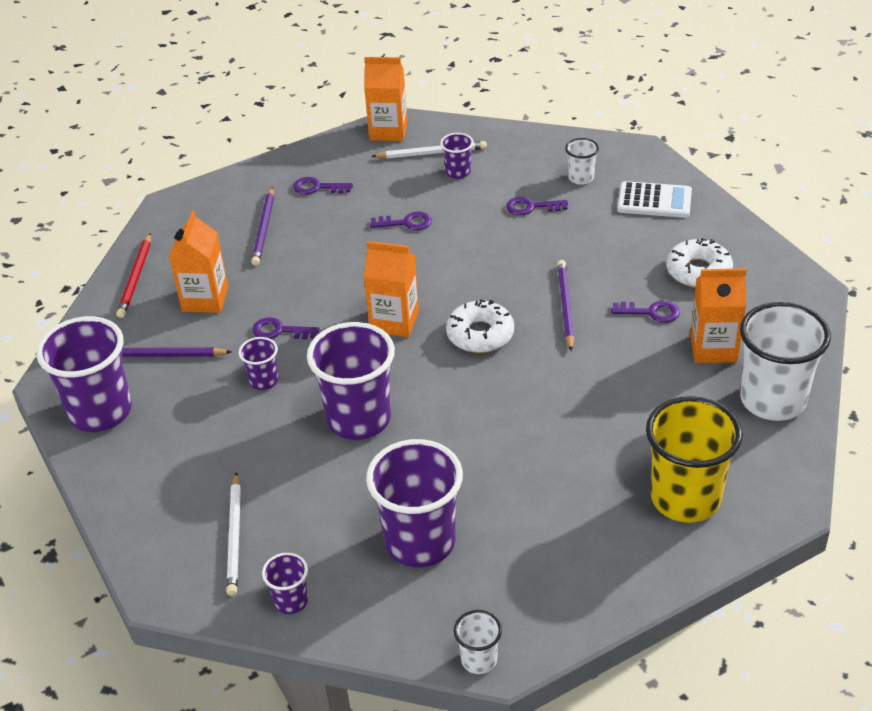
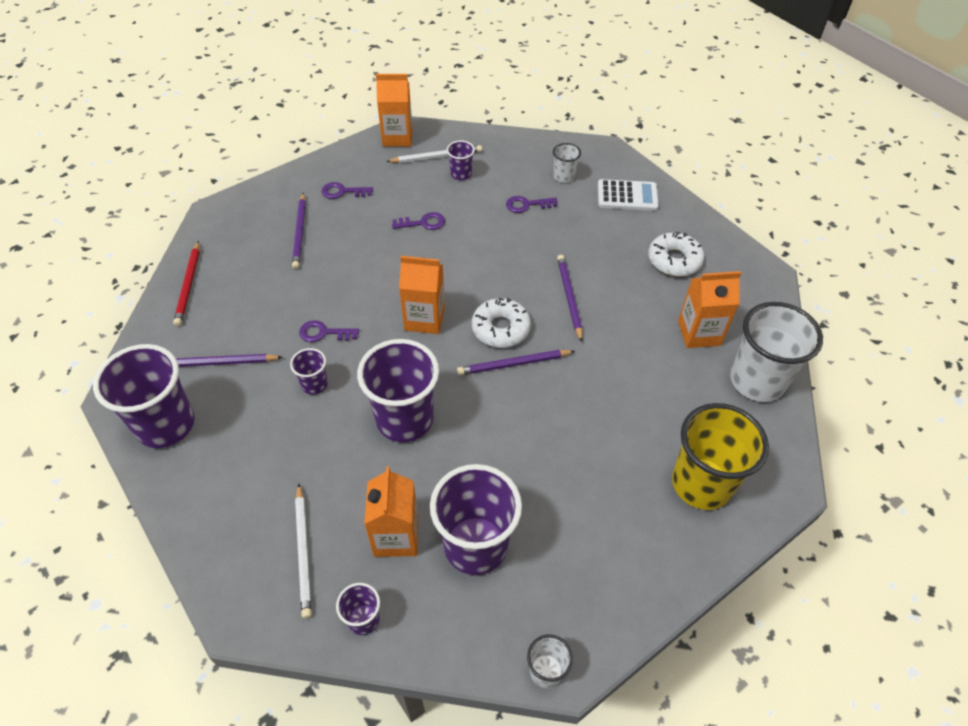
camera: 10 degrees left, 10 degrees up
orange carton [169,211,228,313] -> orange carton moved to [364,467,418,557]
purple key [611,301,680,323] -> none
none -> purple pencil [457,350,575,375]

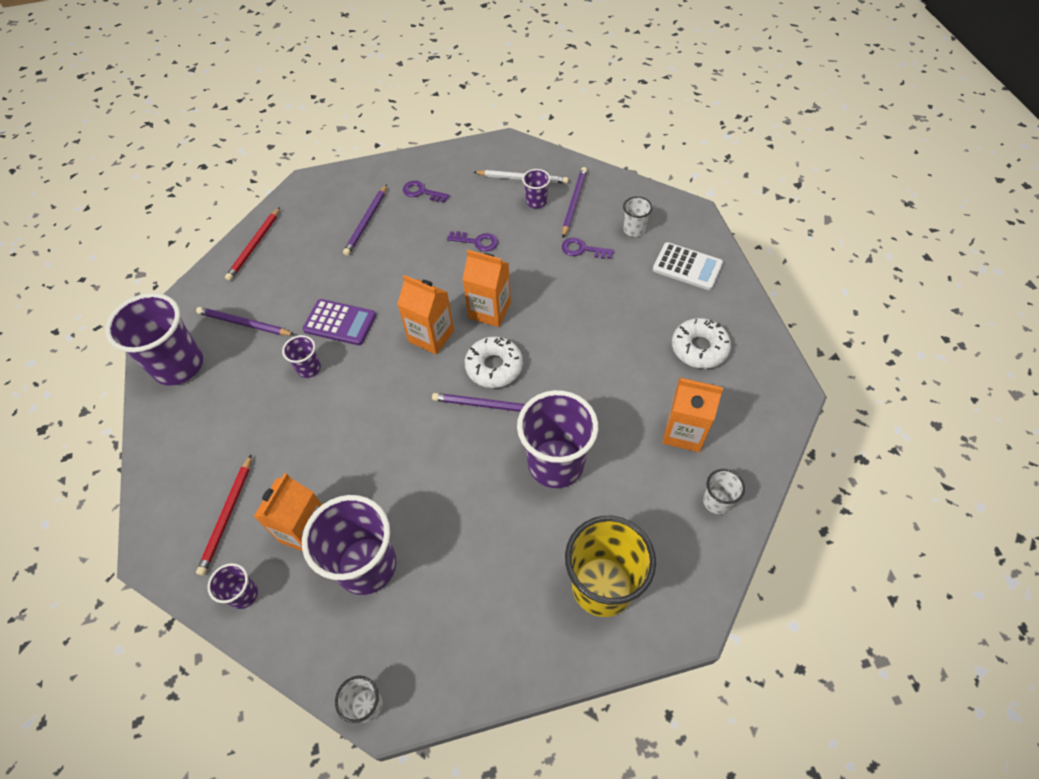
camera: 25 degrees right, 5 degrees up
white pencil [295,484,312,619] -> red pencil [196,454,252,576]
purple key [299,320,359,342] -> purple calculator [302,299,376,345]
purple cup [357,339,439,442] -> purple cup moved to [517,390,598,488]
orange carton [376,74,413,147] -> orange carton moved to [462,250,511,327]
purple pencil [557,255,583,342] -> purple pencil moved to [562,167,587,237]
white cup [730,302,823,402] -> white cup [703,469,745,514], size x0.47

